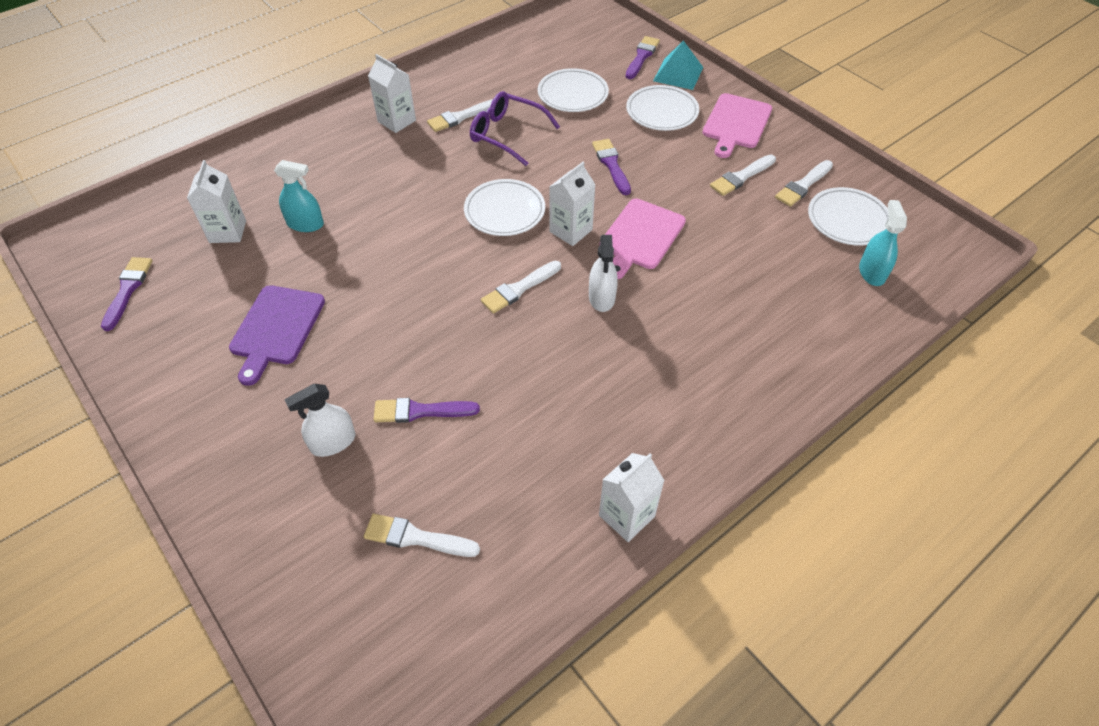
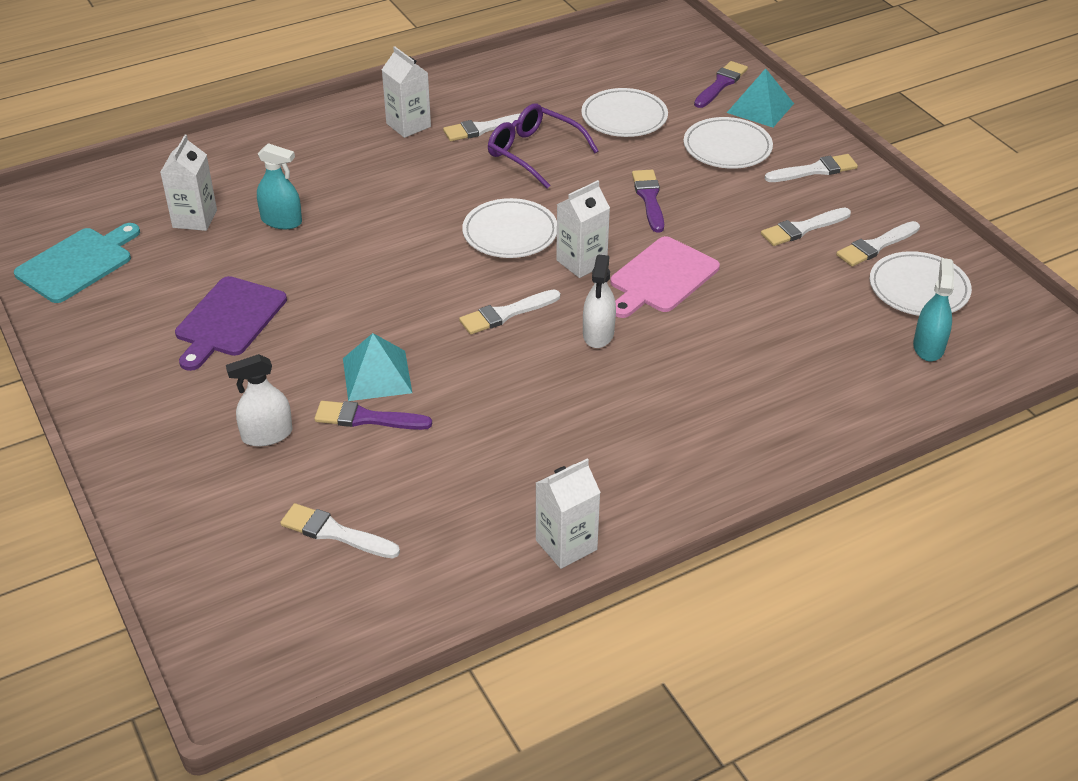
camera: 10 degrees right, 10 degrees down
purple brush [101,257,153,331] -> turquoise cutting board [14,223,140,303]
pink cutting board [703,93,772,158] -> white brush [765,154,858,182]
none -> turquoise pyramid [343,333,412,401]

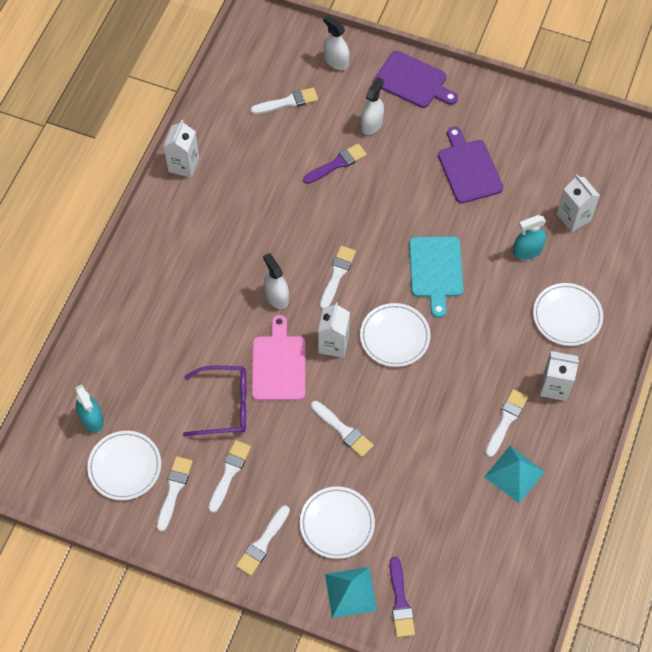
camera: 140 degrees right, 20 degrees up
turquoise cutting board [14,223,140,303] -> turquoise cutting board moved to [409,236,463,318]
turquoise pyramid [343,333,412,401] -> turquoise pyramid moved to [484,446,545,504]
purple glasses [488,103,598,189] -> purple glasses moved to [183,366,246,436]
white plate [581,88,668,137] -> white plate moved to [533,283,603,346]
purple brush [632,170,664,233] -> white brush [311,401,374,457]
none -> white spray bottle [323,15,349,70]
none -> purple cutting board [373,51,458,108]

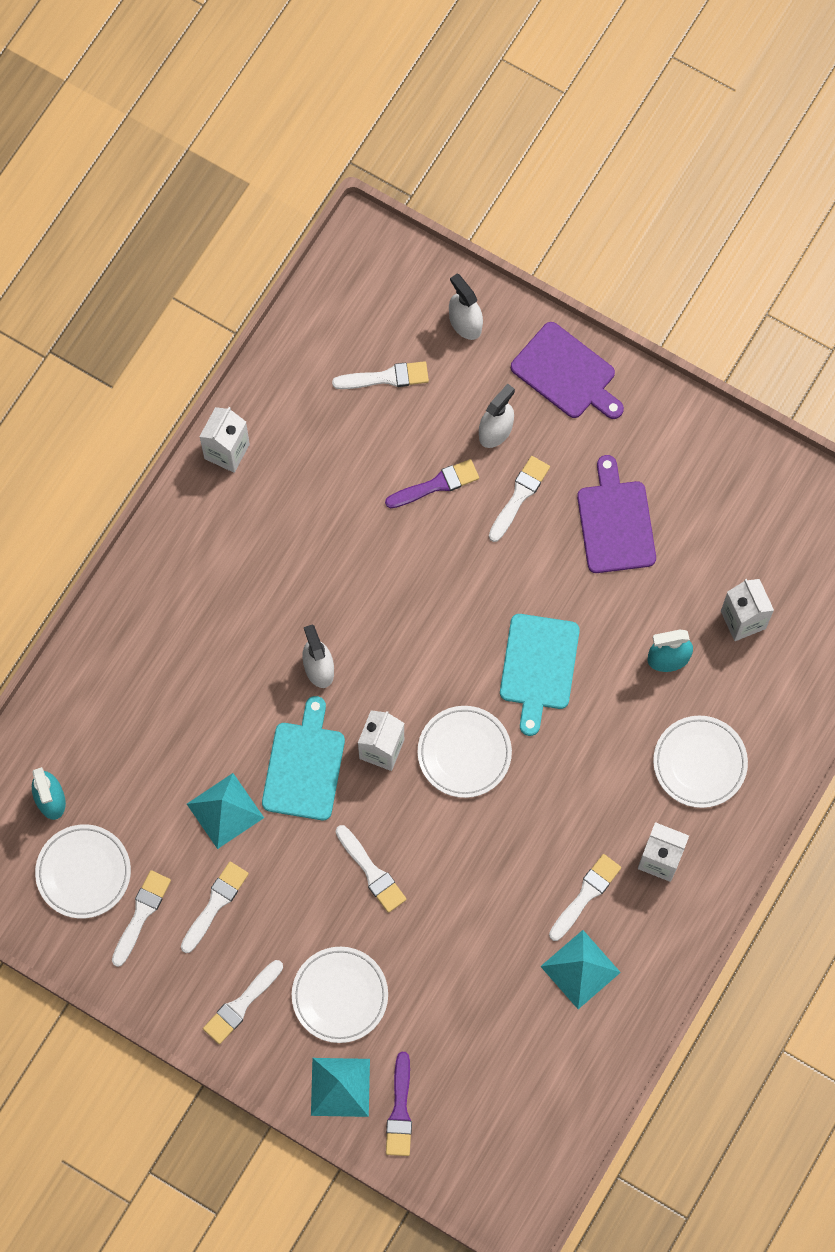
camera: 10 degrees right, 10 degrees up
purple glasses [183,366,246,436] -> turquoise pyramid [187,773,264,849]
pink cutting board [252,315,305,401] -> turquoise cutting board [262,696,345,820]
white brush [320,246,356,309] -> white brush moved to [489,456,550,542]

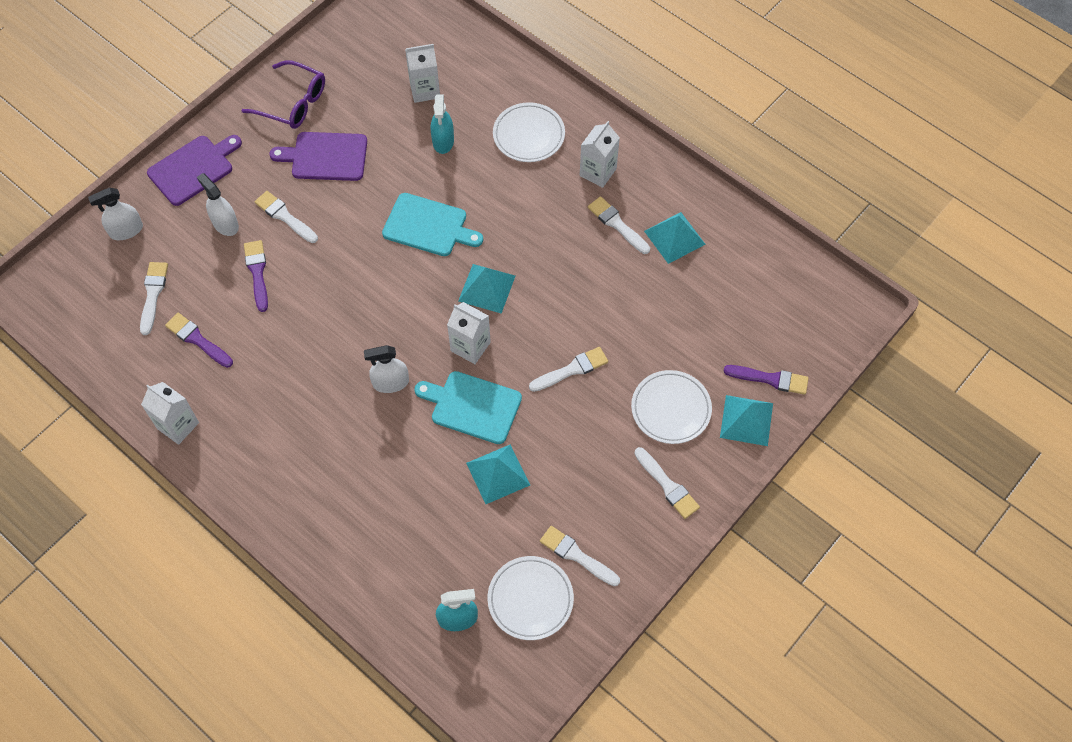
camera: 80 degrees left, 10 degrees down
white brush [181,862,249,953] -> none
white plate [417,706,512,798] -> turquoise pyramid [458,264,515,314]
none -> purple brush [165,313,233,368]
none -> purple glasses [241,60,325,129]

